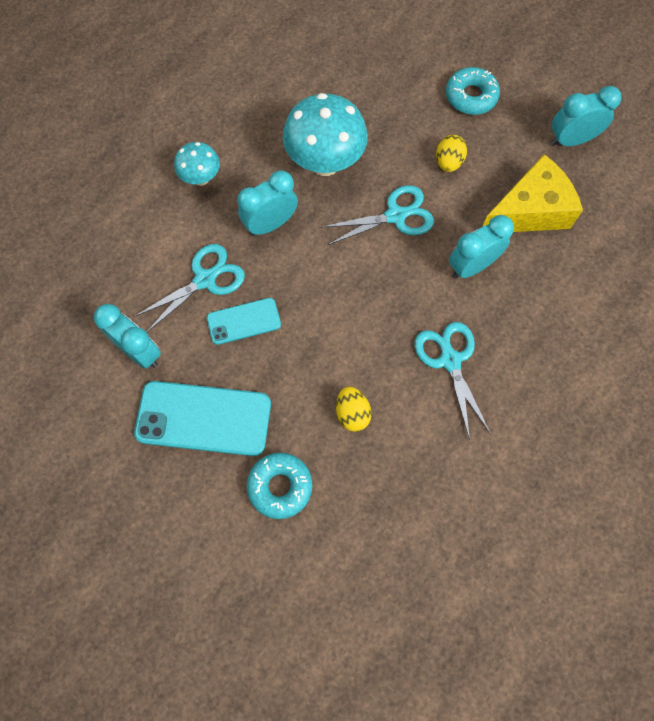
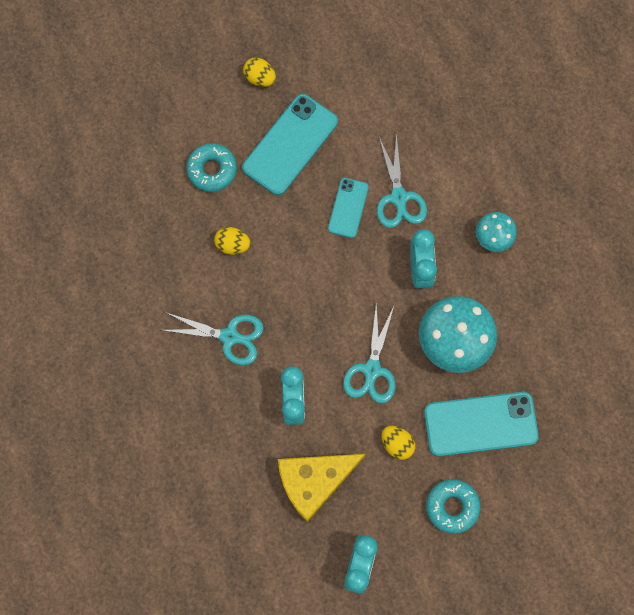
camera: 120 degrees right, 5 degrees up
turquoise clock [94,304,161,369] -> none
yellow cheese [482,154,583,232] -> yellow cheese turned 60 degrees clockwise [278,454,365,522]
none -> yellow egg [243,58,276,87]
none -> turquoise phone [424,392,539,456]

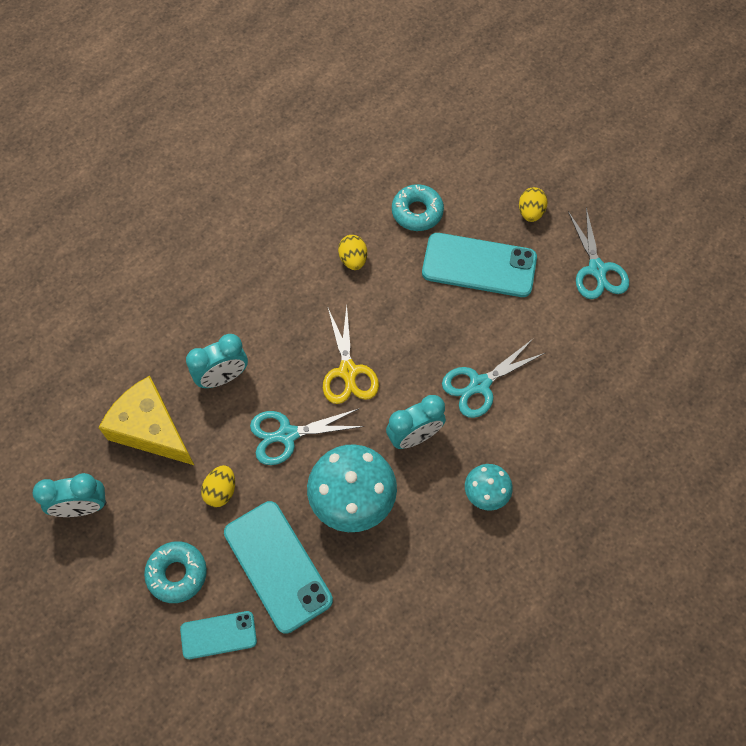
camera: 65 degrees right, 10 degrees down
turquoise scissors [162,312,264,365] -> turquoise scissors moved to [568,208,629,299]
turquoise phone [328,178,369,238] -> turquoise phone moved to [180,611,257,659]
none -> yellow scissors [323,305,379,404]

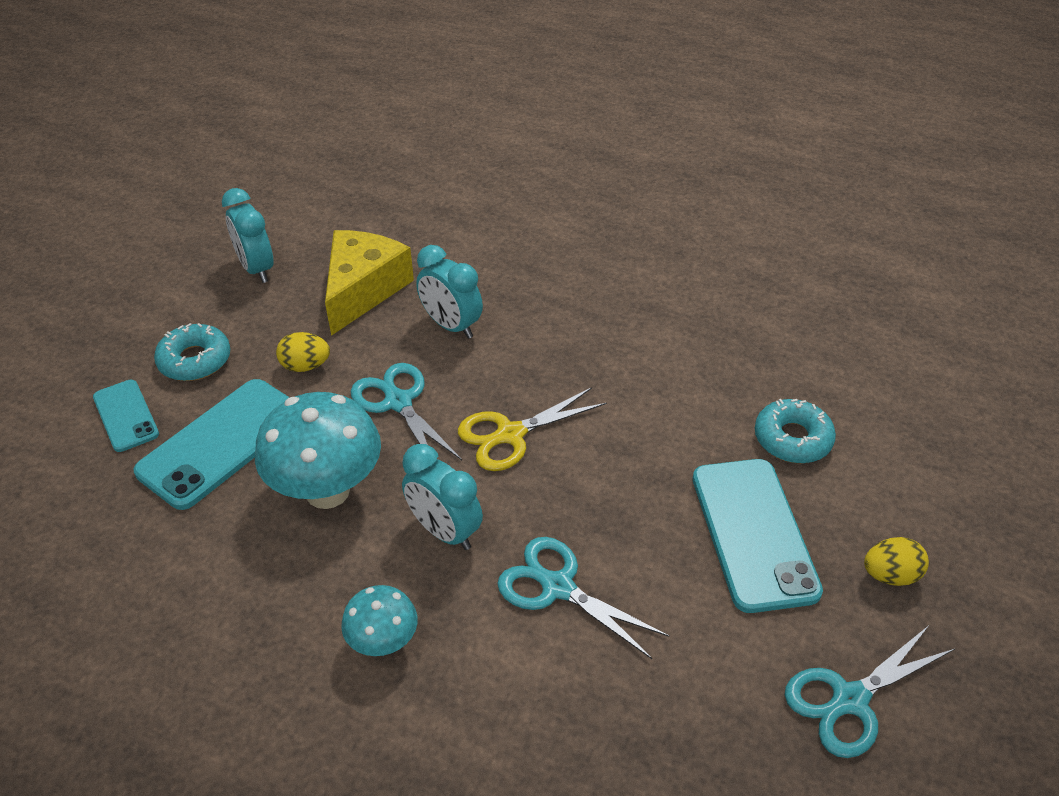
camera: 70 degrees right, 20 degrees down
yellow egg [338,235,367,270] -> none

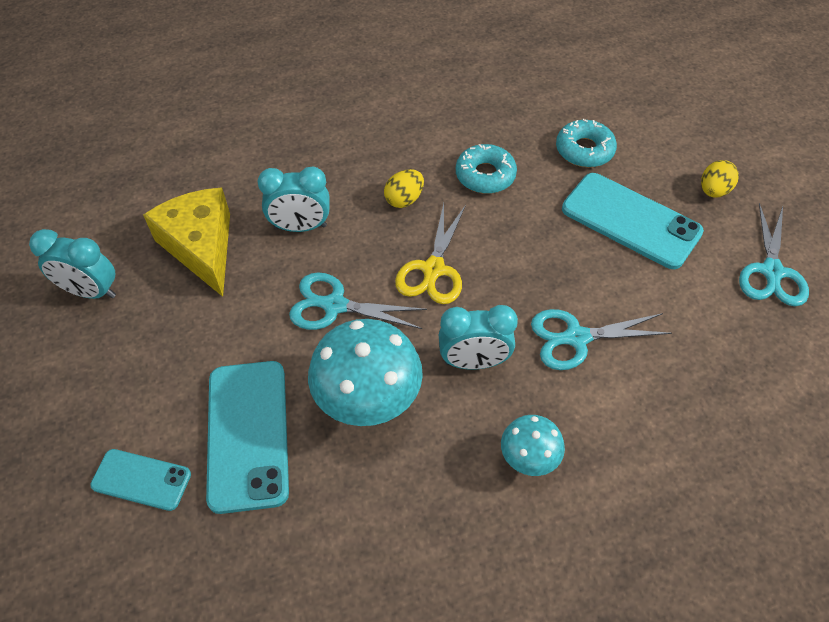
camera: 45 degrees left, 10 degrees up
turquoise donut [154,323,230,381] -> turquoise donut moved to [456,144,517,194]
yellow egg [276,332,330,372] -> yellow egg moved to [384,169,424,208]

